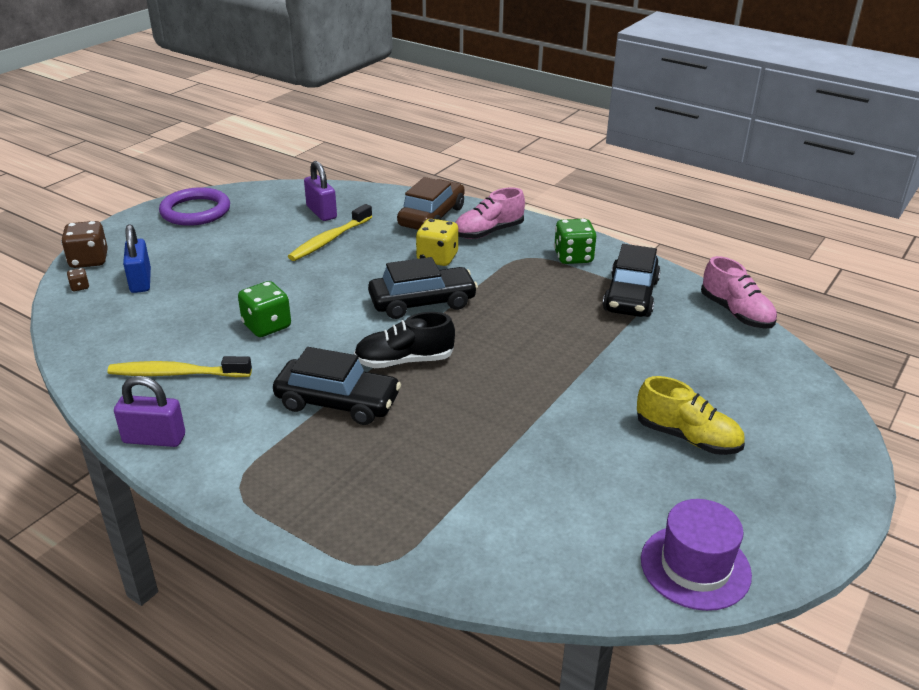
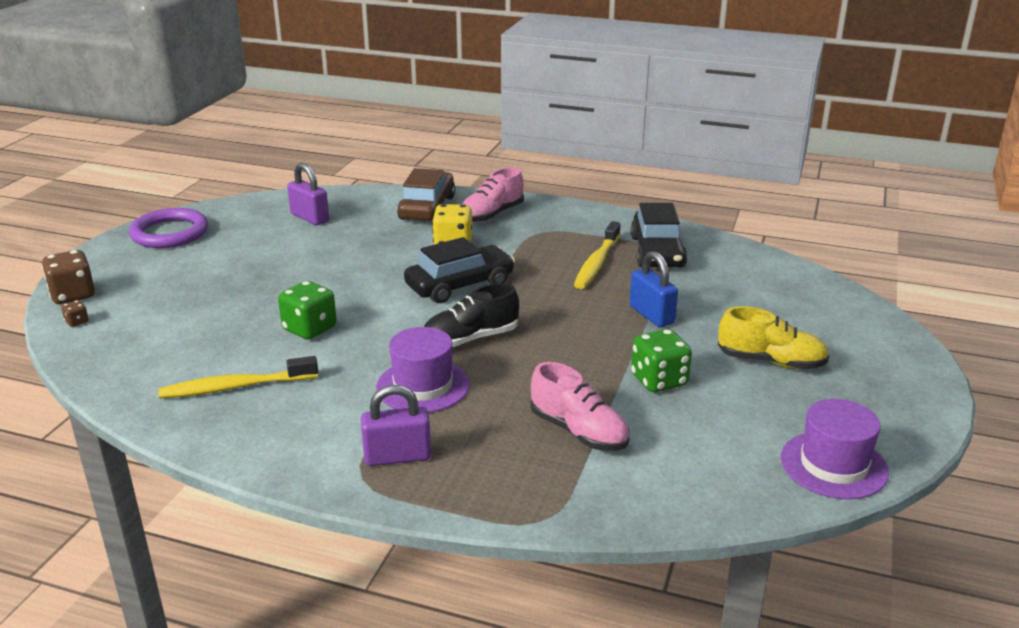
camera: 15 degrees left, 5 degrees down
purple padlock [114,376,185,447] -> purple padlock moved to [361,385,431,466]
blue padlock [123,224,151,293] -> blue padlock moved to [629,251,678,327]
black car [273,347,401,425] -> purple hat [376,327,470,413]
yellow toothbrush [288,204,372,261] -> yellow toothbrush moved to [574,221,620,289]
green dice [554,219,596,264] -> green dice moved to [631,329,692,392]
pink shoe [701,256,777,328] -> pink shoe moved to [531,362,629,451]

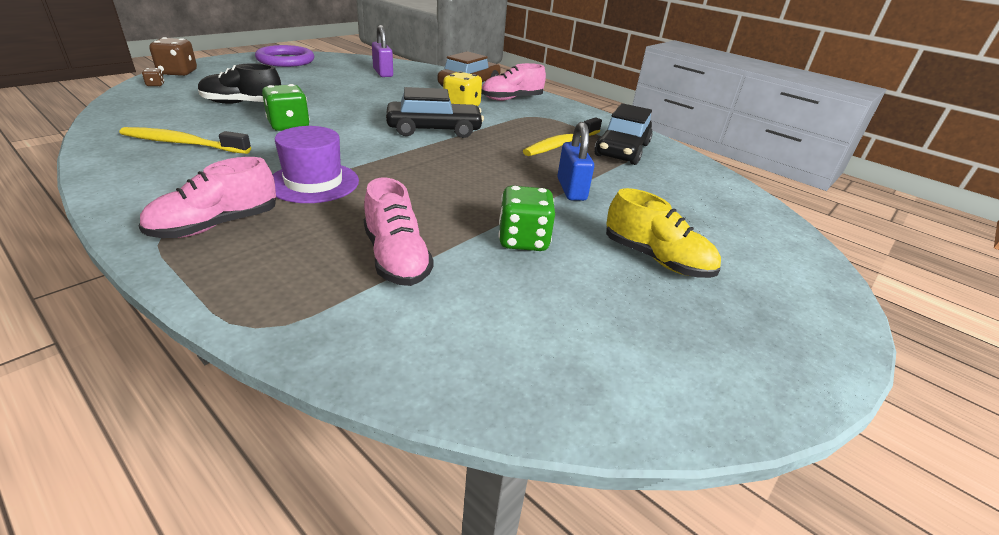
camera: 20 degrees right, 5 degrees up
purple padlock [361,385,431,466] -> pink shoe [138,157,276,238]
black shoe [424,283,519,347] -> black shoe moved to [198,64,281,104]
purple hat [781,399,889,499] -> none

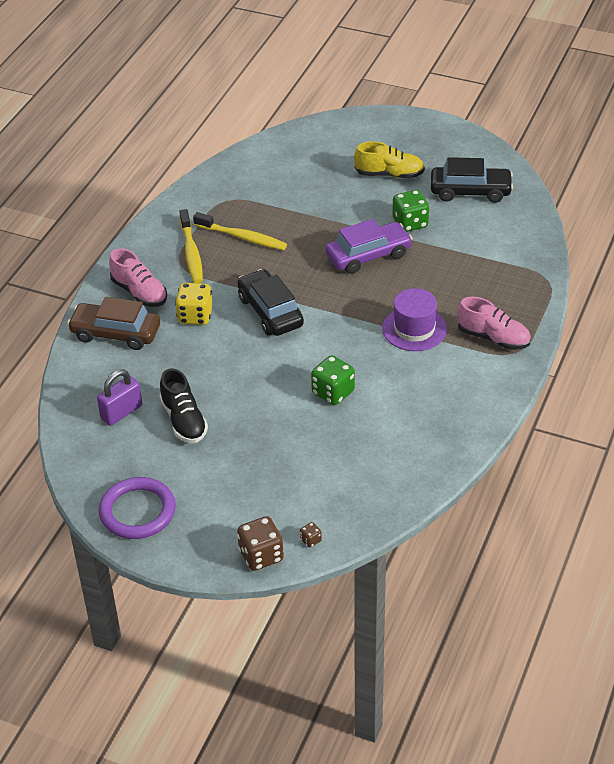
camera: 105 degrees left, 10 degrees up
yellow toothbrush [120,127,251,154] -> yellow toothbrush moved to [179,209,203,283]
black shoe [198,64,281,104] -> black shoe moved to [160,368,208,443]
pink shoe [364,178,434,286] -> none
blue padlock [557,122,594,201] -> none
black car [594,103,653,165] -> black car moved to [431,157,513,203]
yellow shoe [606,188,721,278] -> yellow shoe turned 75 degrees clockwise [354,141,425,178]
none -> purple car [325,219,413,274]

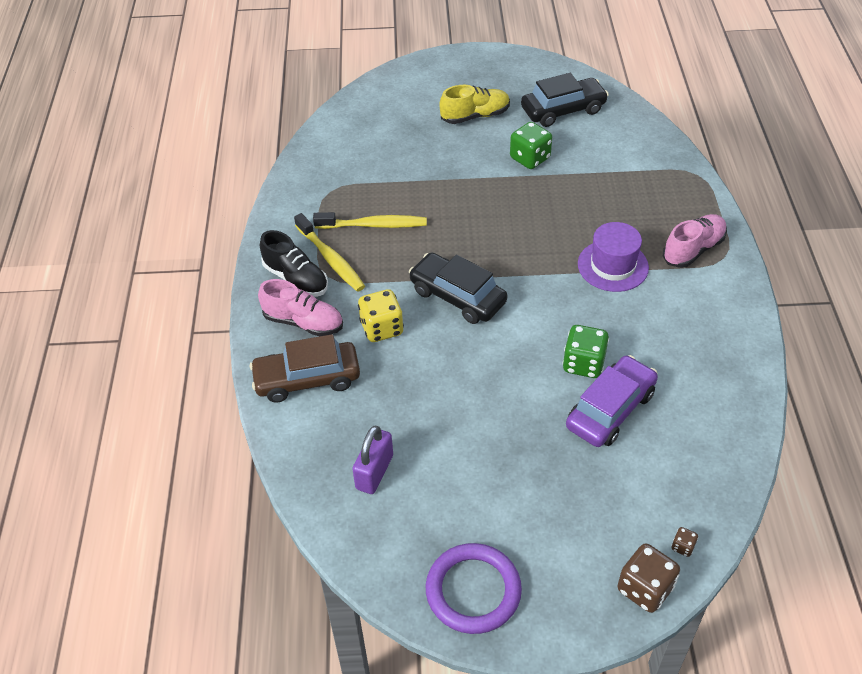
camera: 25 degrees left, 5 degrees up
black shoe [160,368,208,443] -> black shoe moved to [260,230,328,297]
purple car [325,219,413,274] -> purple car moved to [566,355,658,447]
pink shoe [457,297,531,350] -> pink shoe turned 45 degrees counterclockwise [663,214,727,268]

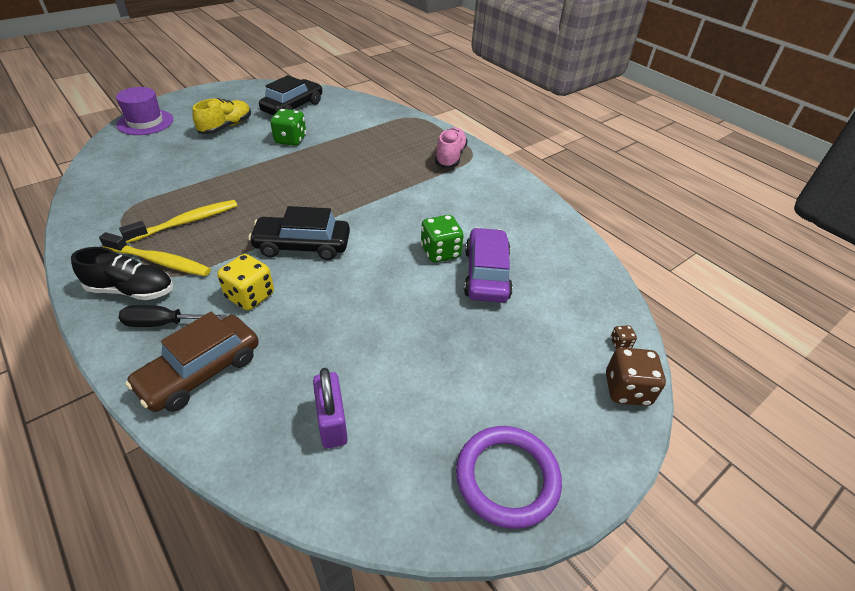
camera: 40 degrees left, 5 degrees down
pink shoe [258,279,343,336] -> black screwdriver [119,305,226,327]
purple hat [578,222,649,292] -> purple hat moved to [116,87,173,135]

